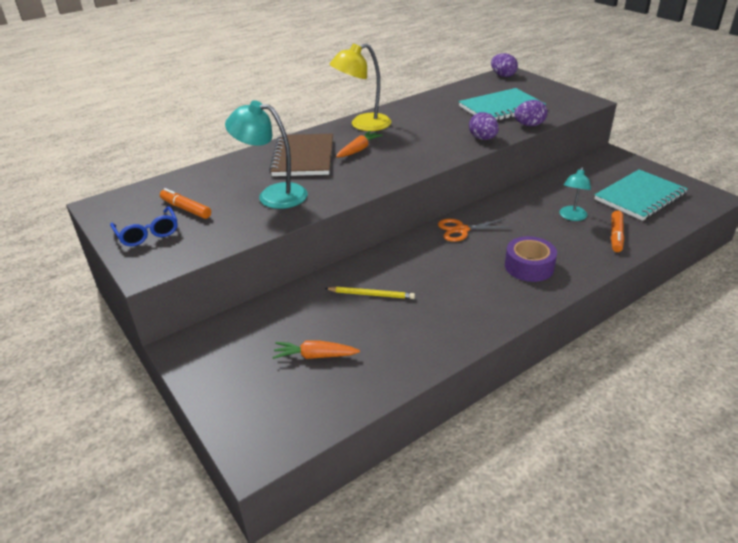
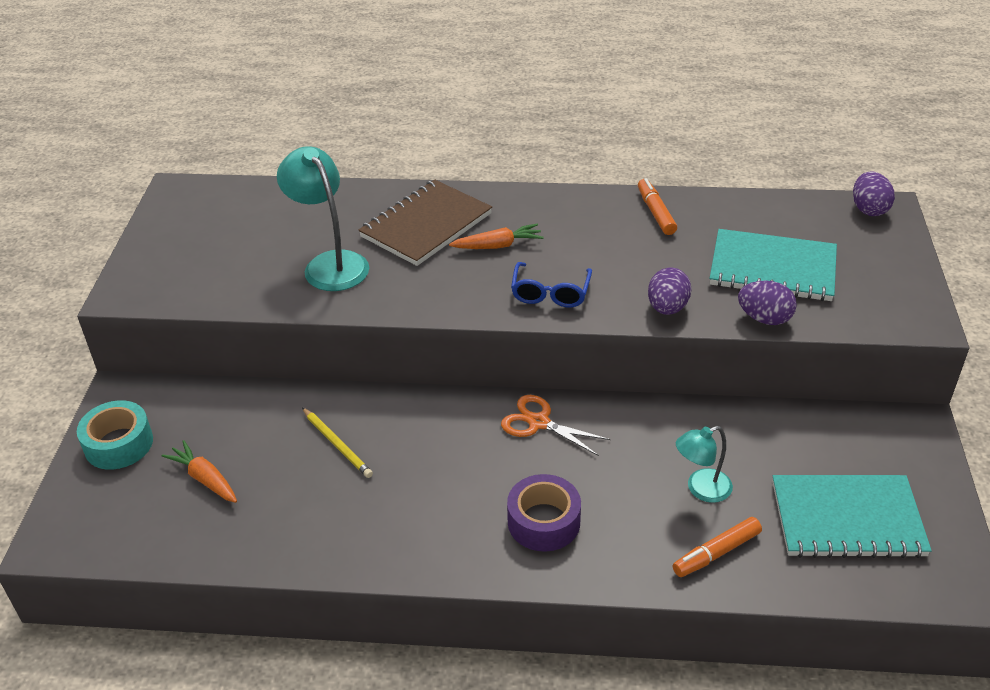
camera: 40 degrees right, 5 degrees up
blue glasses [110,206,178,246] -> blue glasses moved to [511,262,592,307]
orange marker [160,188,211,219] -> orange marker moved to [638,178,677,235]
yellow lamp [330,43,391,131] -> none
none -> turquoise tape [77,400,153,470]

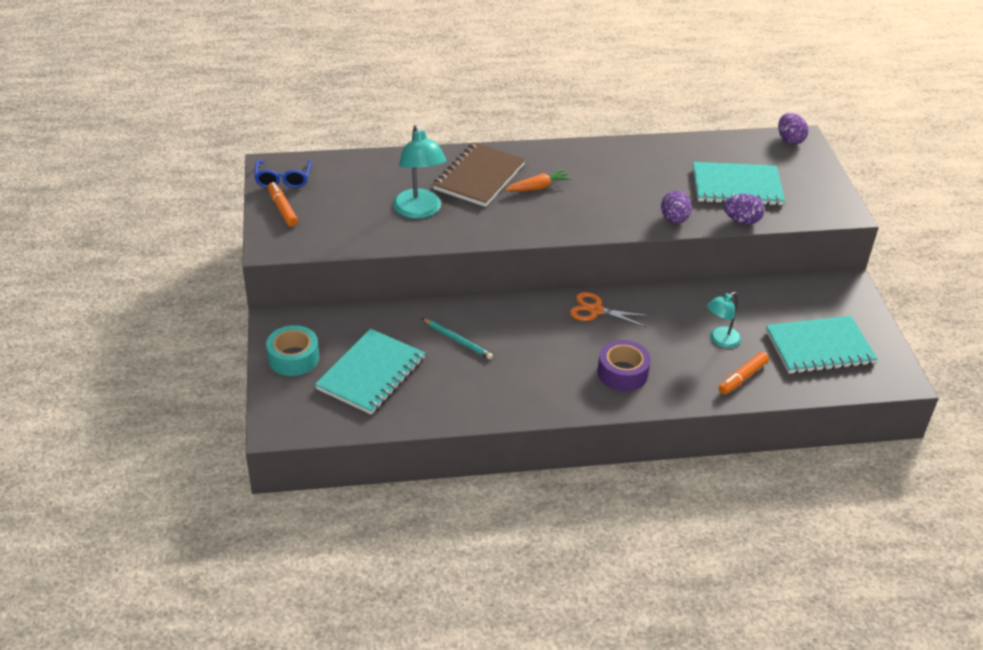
camera: 15 degrees left, 0 degrees up
orange carrot [161,440,237,503] -> turquoise notebook [315,329,425,415]
turquoise lamp [277,146,369,291] -> turquoise lamp turned 150 degrees counterclockwise [393,125,446,219]
yellow pencil [302,408,373,478] -> turquoise pencil [422,318,493,359]
blue glasses [511,262,592,307] -> blue glasses moved to [254,160,311,188]
orange marker [638,178,677,235] -> orange marker moved to [268,182,298,227]

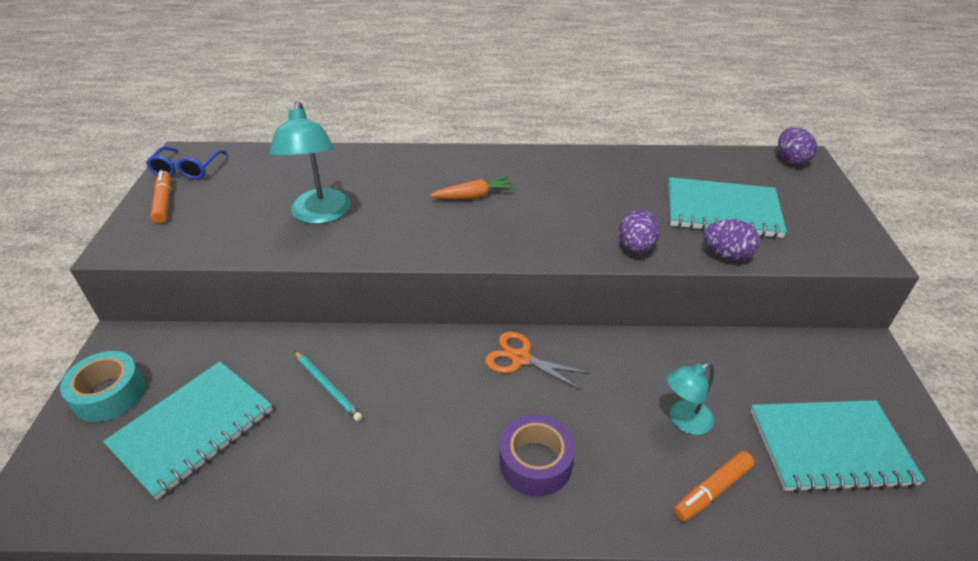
camera: 10 degrees right, 0 degrees up
brown notebook [433,143,525,207] -> none

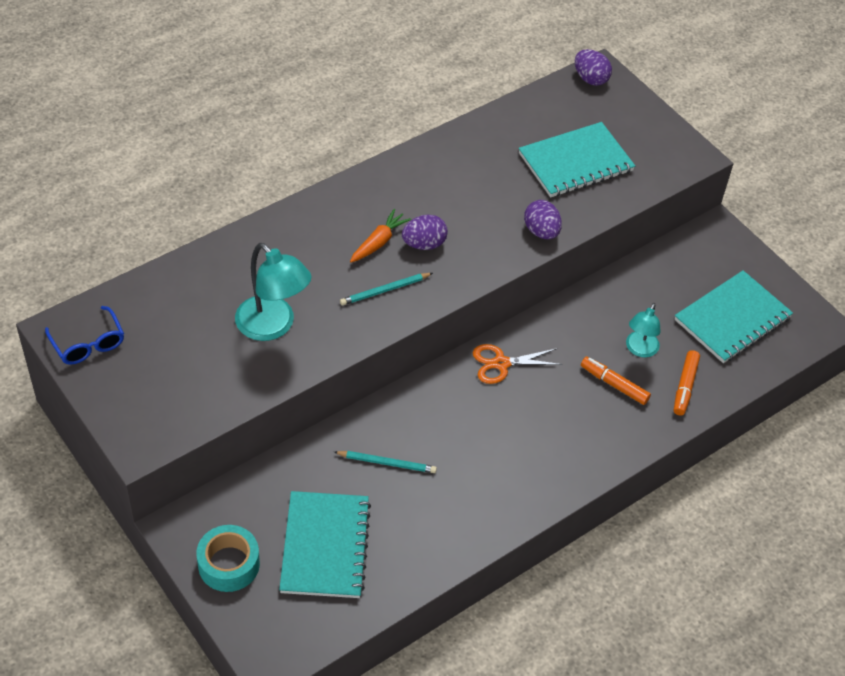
camera: 40 degrees left, 10 degrees up
orange marker [151,170,171,223] -> orange marker moved to [581,357,651,405]
purple tape [500,414,575,496] -> none
purple egg [703,219,760,261] -> purple egg moved to [402,215,448,250]
none -> turquoise pencil [340,273,433,305]

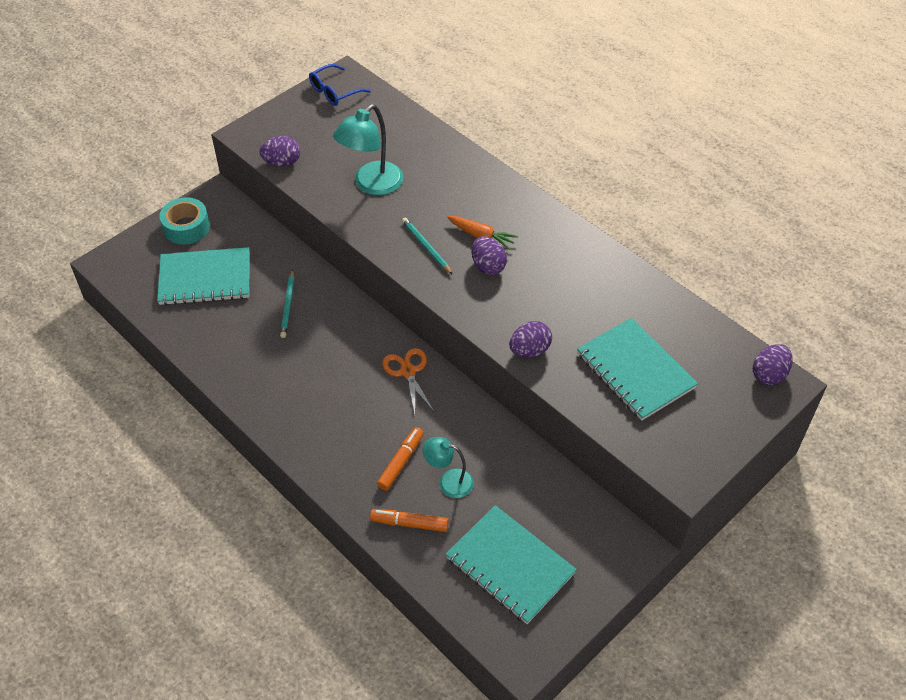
camera: 85 degrees right, 0 degrees up
none -> purple egg [259,136,300,166]

